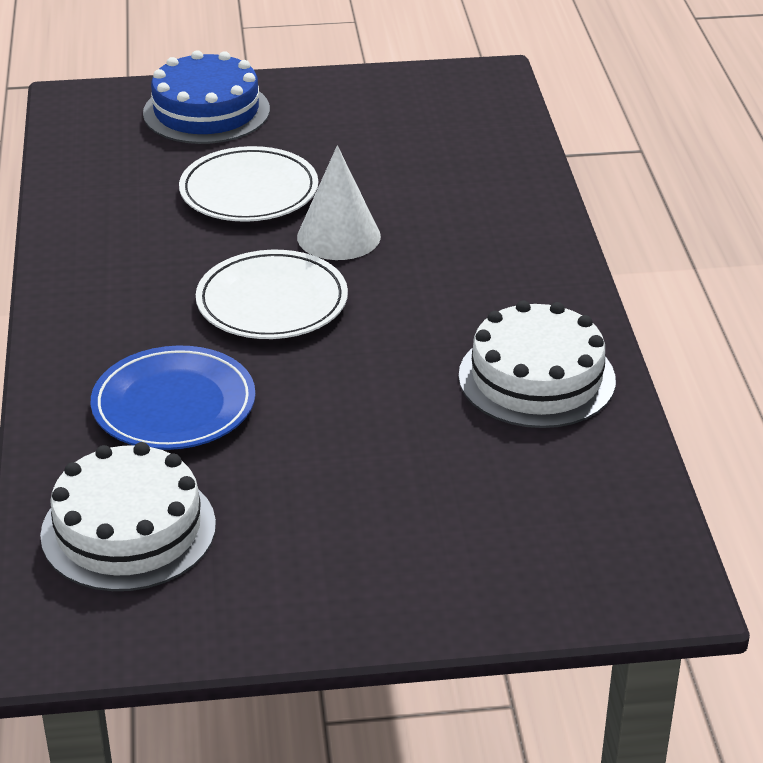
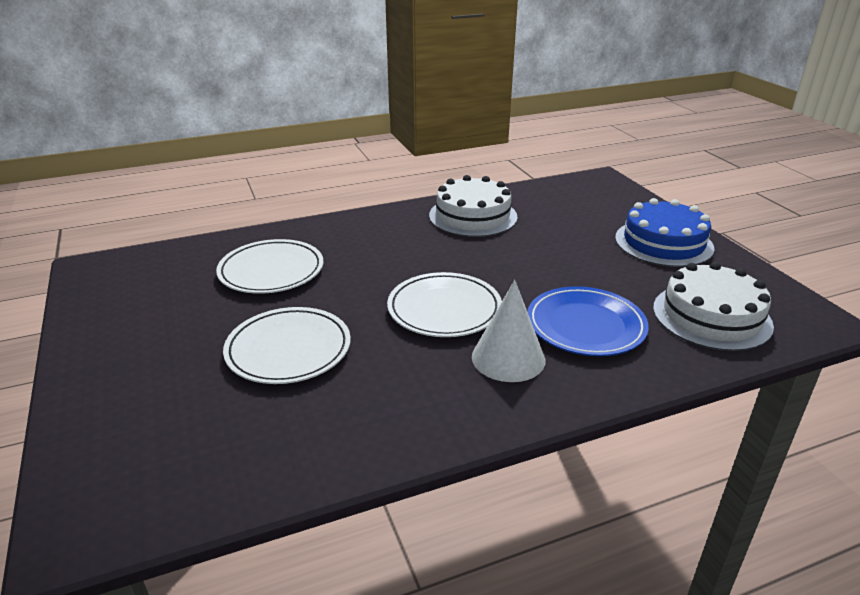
camera: 105 degrees left, 5 degrees down
blue cake [143,50,270,144] -> blue cake moved to [615,198,715,267]
white cone [297,145,381,260] -> white cone moved to [472,280,545,382]
none -> white plate [216,239,323,294]

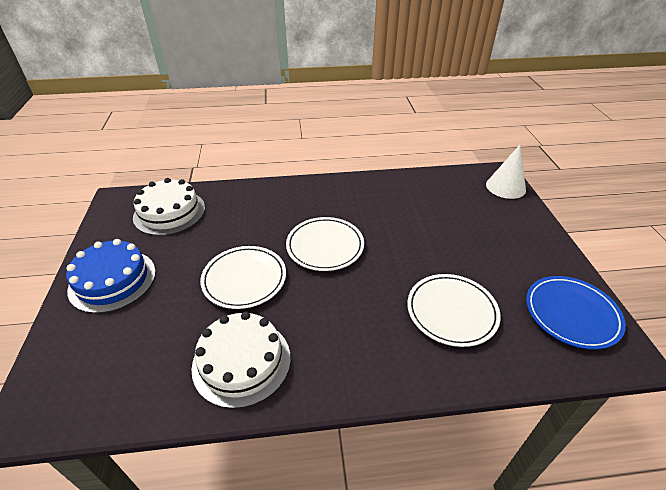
camera: 165 degrees left, 10 degrees up
white plate [223,307,351,384] -> white plate moved to [200,246,286,309]
white cone [472,280,545,382] -> white cone moved to [486,145,526,199]
blue plate [527,286,649,356] -> blue plate moved to [526,276,626,350]

